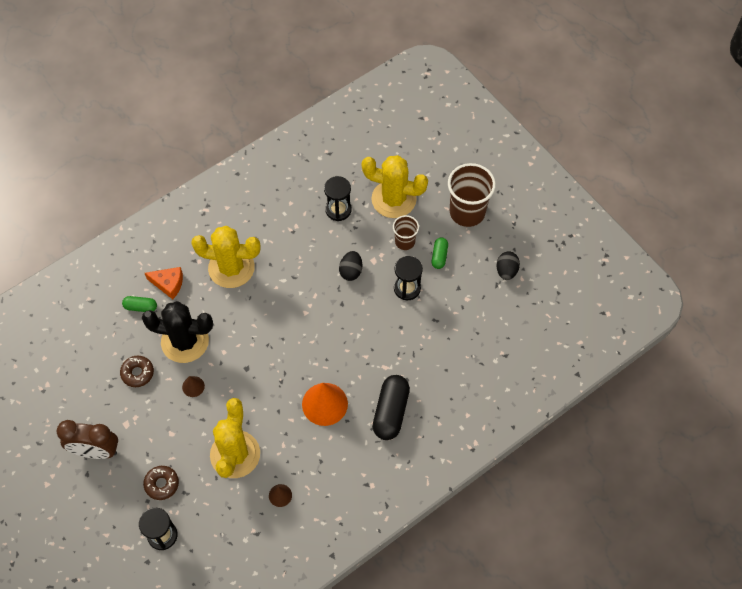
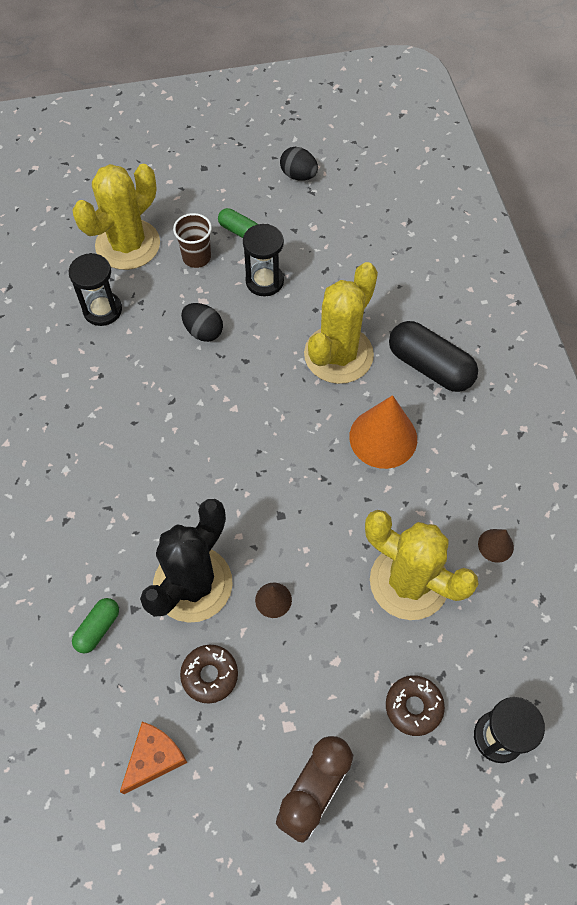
camera: 65 degrees left, 0 degrees up
orange cheese [145,267,183,299] -> orange cheese moved to [120,722,187,794]
yellow cactus [191,226,261,288] -> yellow cactus moved to [304,262,378,384]
brown cup [448,163,496,227] -> none

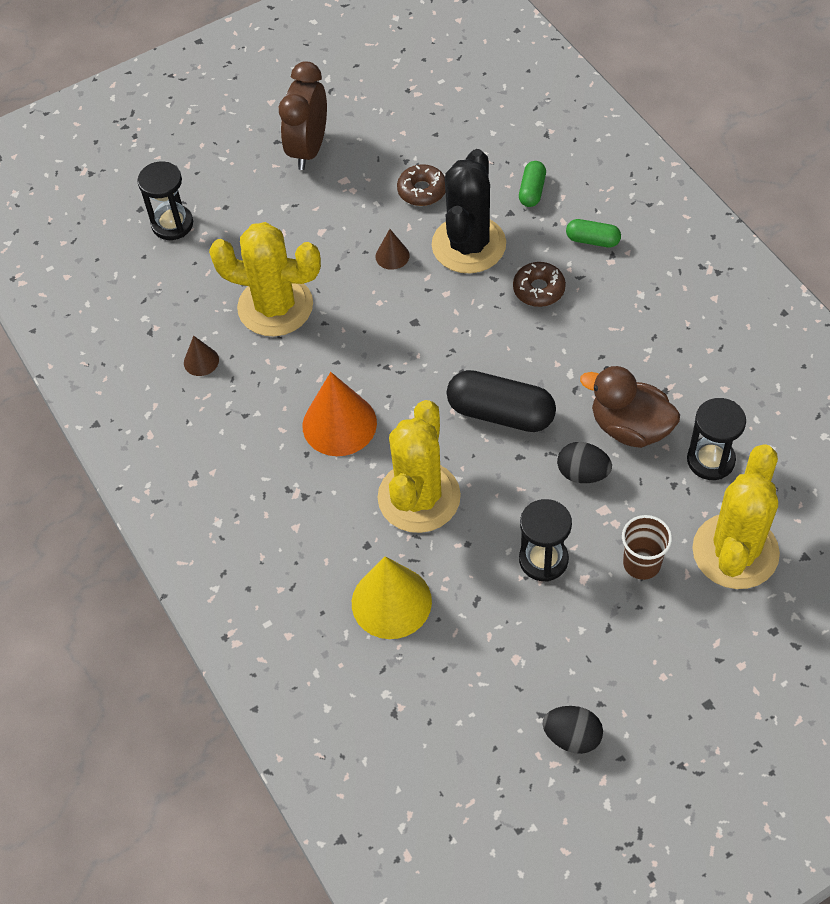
camera: 165 degrees right, 5 degrees down
orange cheese [120,722,187,794] -> none
green capsule [218,208,258,238] -> green capsule moved to [566,219,621,248]
brown donut [386,675,445,736] -> brown donut moved to [513,262,566,307]
black capsule [389,321,478,392] -> black capsule moved to [447,370,556,432]
none -> yellow cone [352,556,432,639]
none -> brown duck [580,366,680,448]

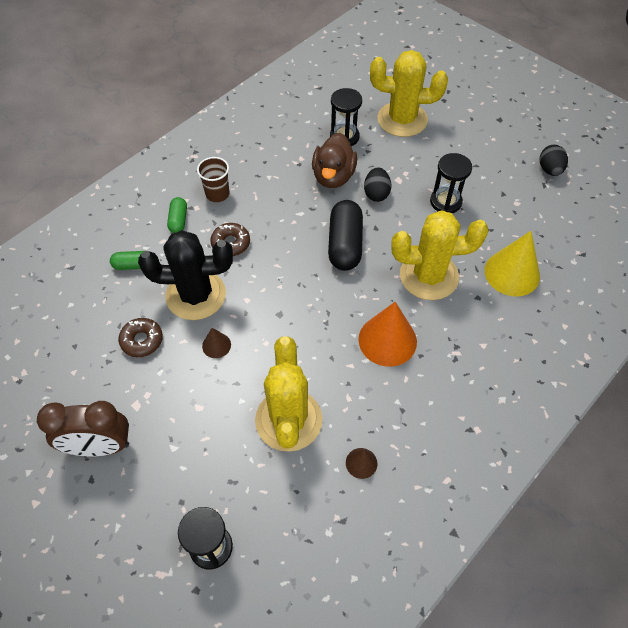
camera: 110 degrees left, 0 degrees up
brown cup [622,515,672,580] -> brown cup moved to [197,157,230,202]

